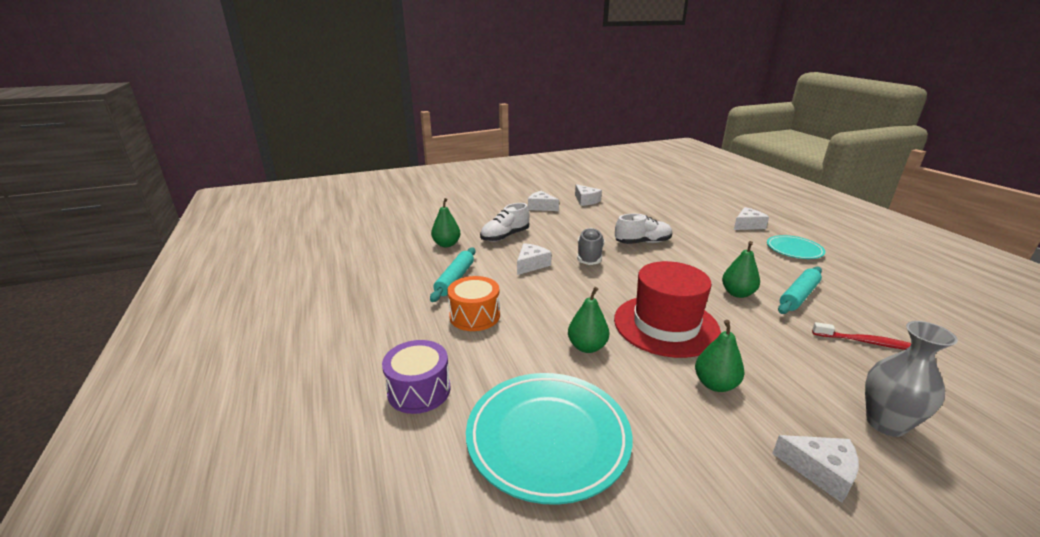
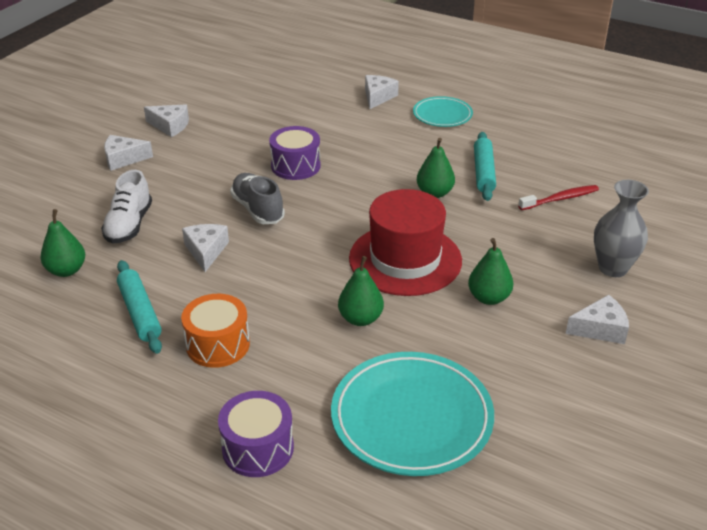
camera: 40 degrees left, 10 degrees up
white shoe [615,214,672,244] -> purple drum [269,126,321,180]

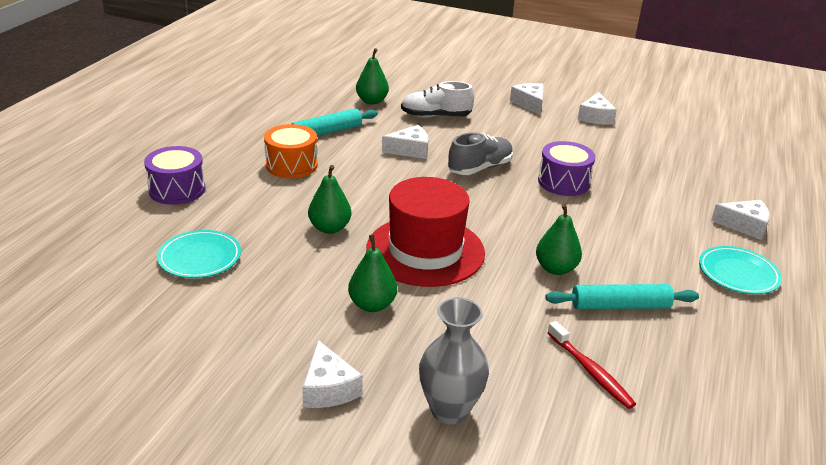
camera: 80 degrees right, 5 degrees down
turquoise plate [331,352,494,476] -> turquoise plate [157,230,241,278], size x0.56

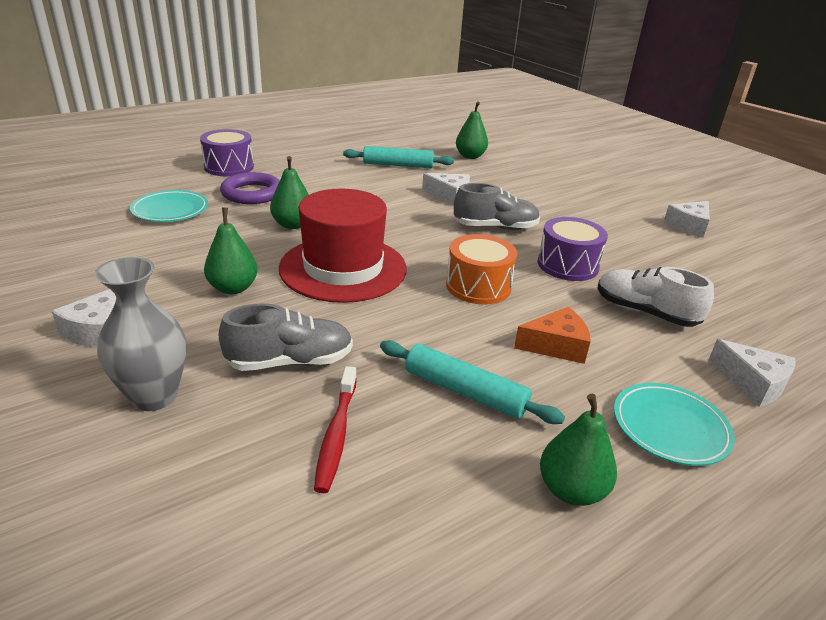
camera: 35 degrees right, 0 degrees up
orange drum [264,124,318,178] -> orange drum moved to [446,234,517,305]
white shoe [401,81,474,118] -> white shoe moved to [598,267,714,327]
white cheese [510,83,544,115] -> none
green pear [536,204,582,275] -> green pear moved to [540,394,617,506]
none -> grey shoe [219,303,353,371]
none -> purple ring [220,172,280,204]
none -> orange cheese [514,307,591,364]

